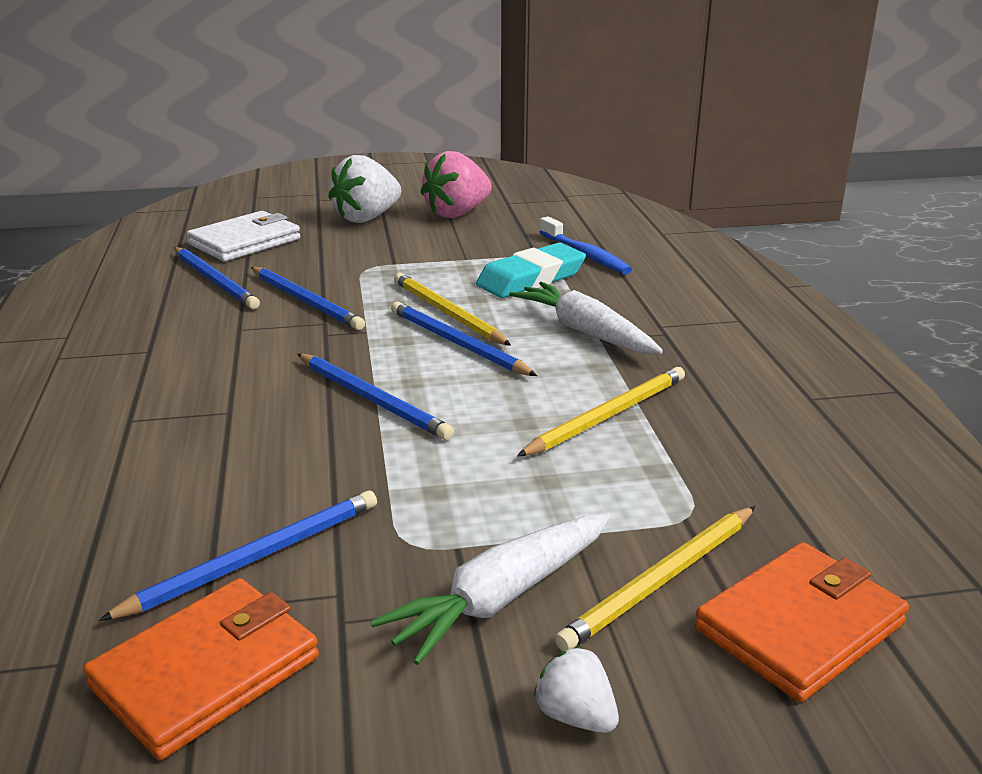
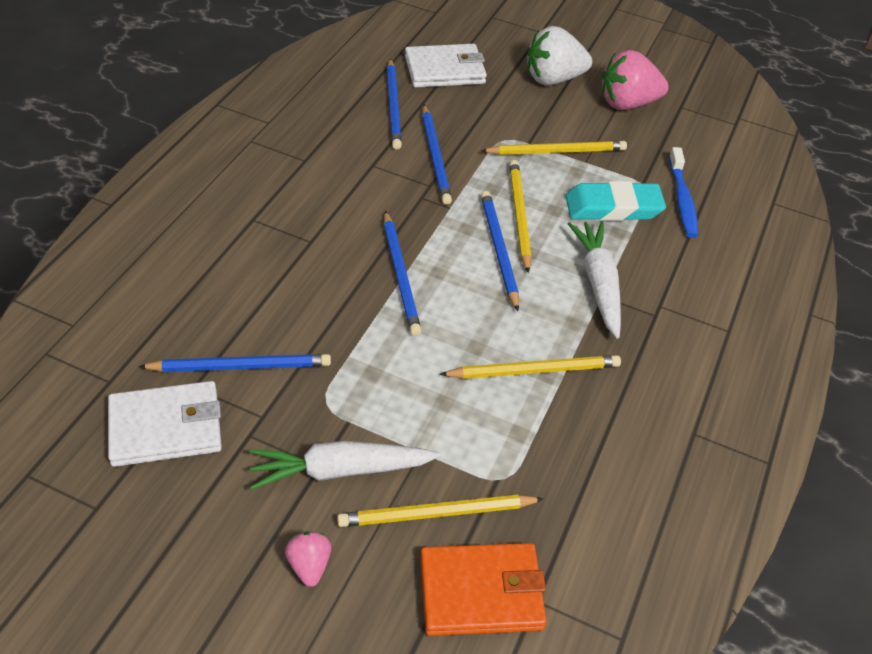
camera: 30 degrees right, 20 degrees up
orange wallet [83,578,319,760] -> white wallet [108,381,222,467]
white strawberry [534,647,619,733] -> pink strawberry [285,532,331,587]
none -> yellow pencil [481,141,627,155]

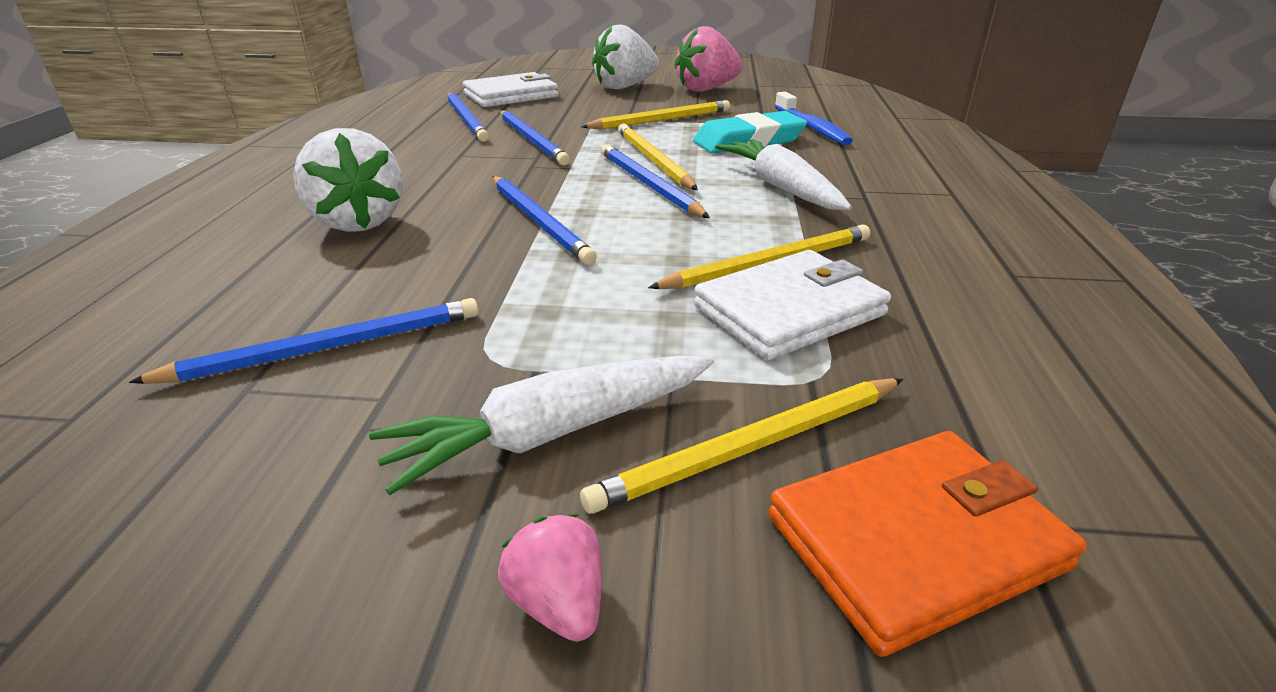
camera: 15 degrees left, 15 degrees down
white wallet [108,381,222,467] -> white wallet moved to [694,250,891,360]
none -> white strawberry [293,128,403,232]

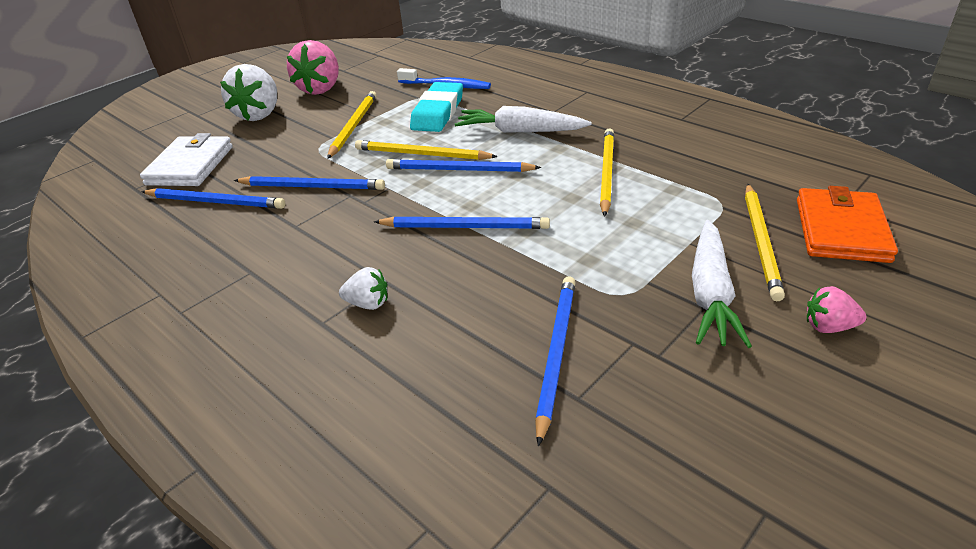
camera: 50 degrees left, 5 degrees up
white strawberry [293,128,403,232] -> white strawberry [339,267,388,310], size x0.51
white wallet [694,250,891,360] -> none

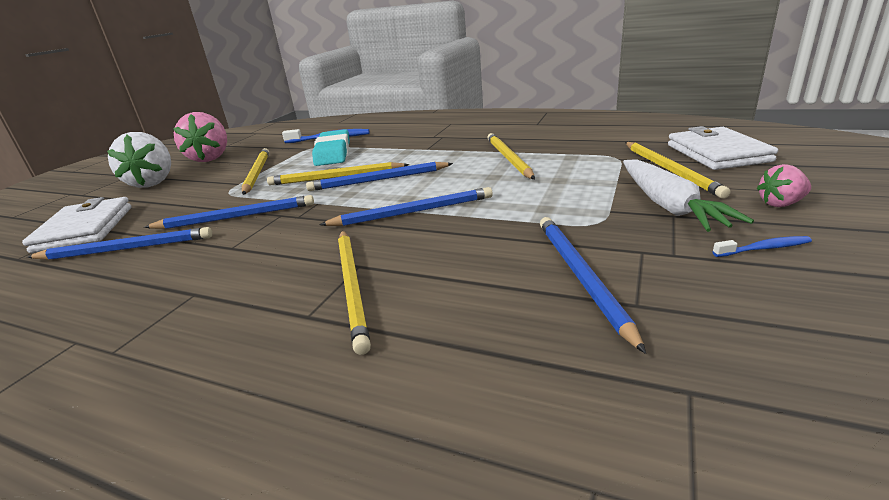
camera: 20 degrees left, 10 degrees down
white strawberry [339,267,388,310] -> yellow pencil [338,231,371,355]
white carrot [455,106,592,133] -> none
orange wallet [797,186,898,263] -> white wallet [668,126,778,170]
none -> blue toothbrush [713,236,812,257]

